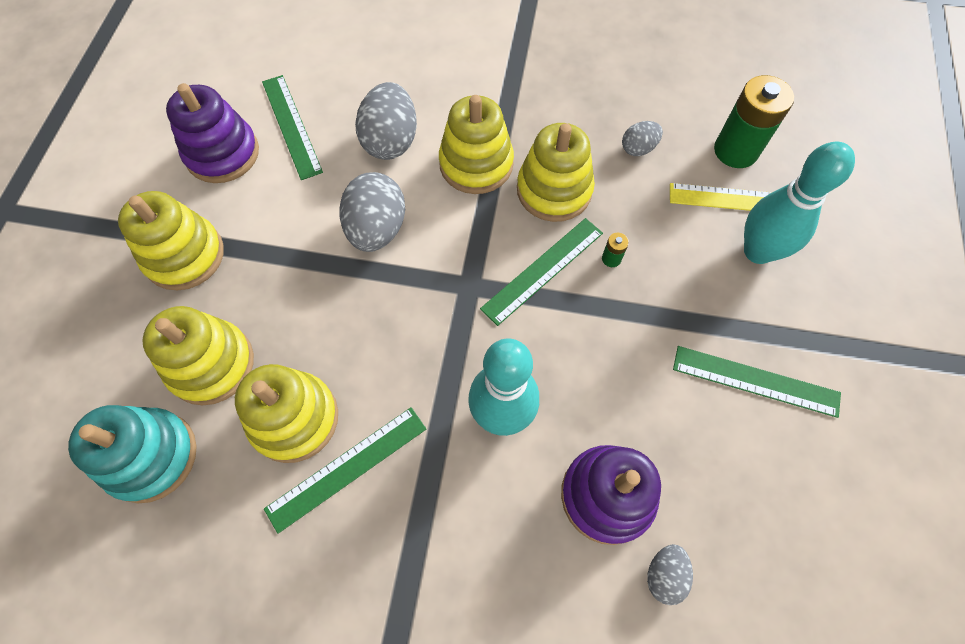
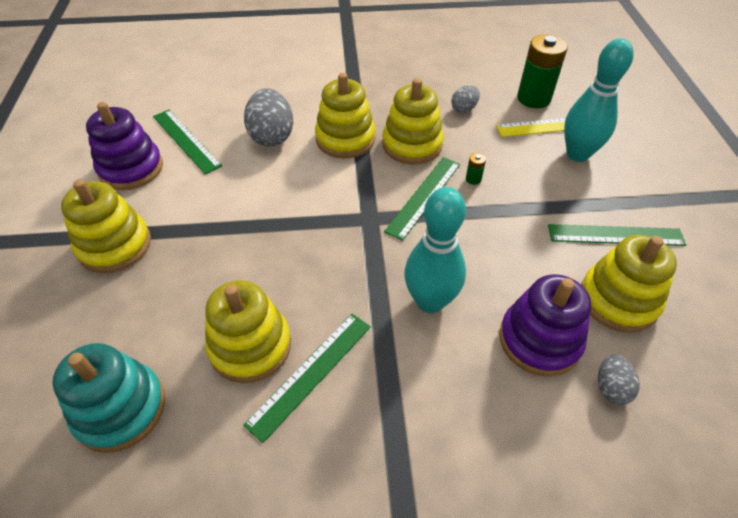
camera: 15 degrees left, 15 degrees down
yellow stacking toy [142,306,254,406] -> yellow stacking toy moved to [581,235,677,333]
grey egg [340,172,405,252] -> none

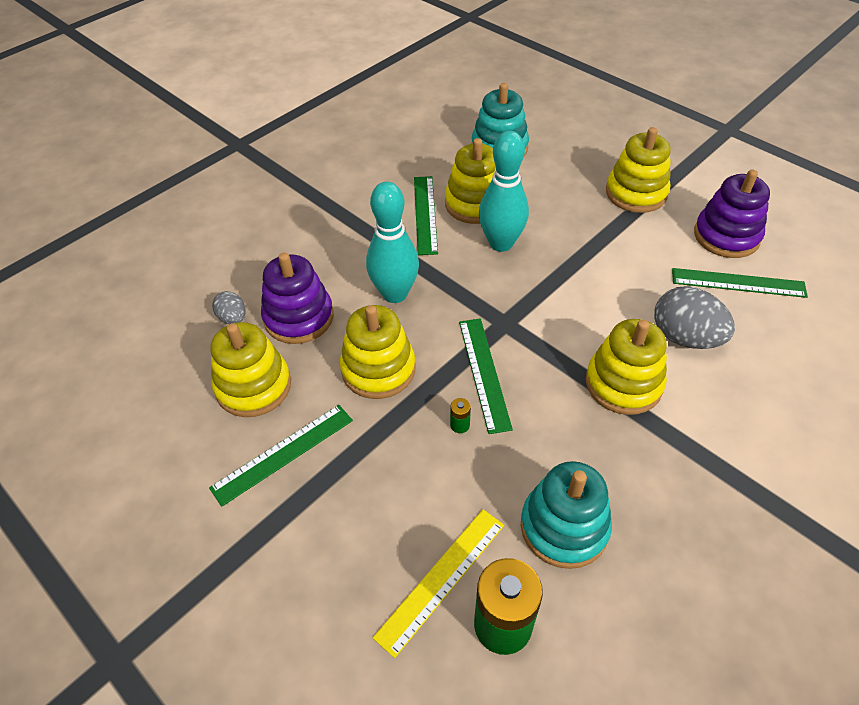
camera: 140 degrees right, 0 degrees up
yellow stacking toy [382,78,444,165] -> yellow stacking toy moved to [340,305,416,399]
grey egg [451,85,480,113] -> turquoise stacking toy [521,461,612,569]
turquoise bowling pin [564,38,634,162] -> turquoise bowling pin moved to [479,131,529,252]

